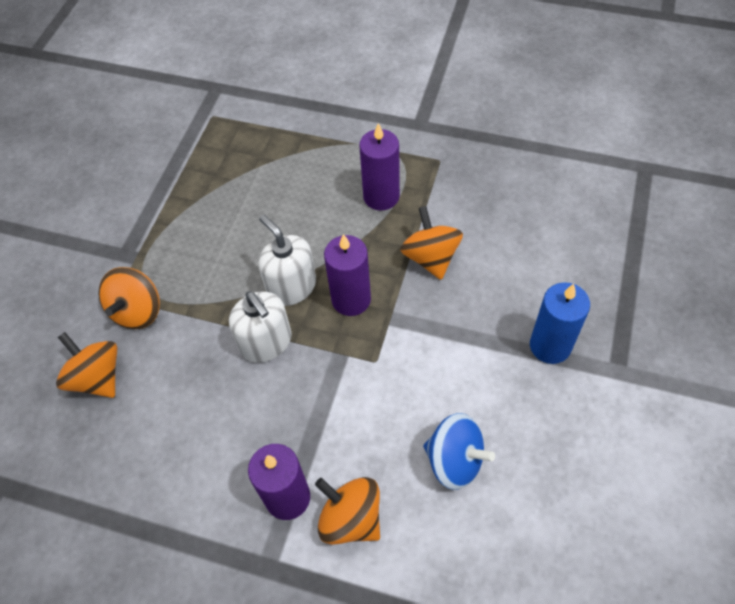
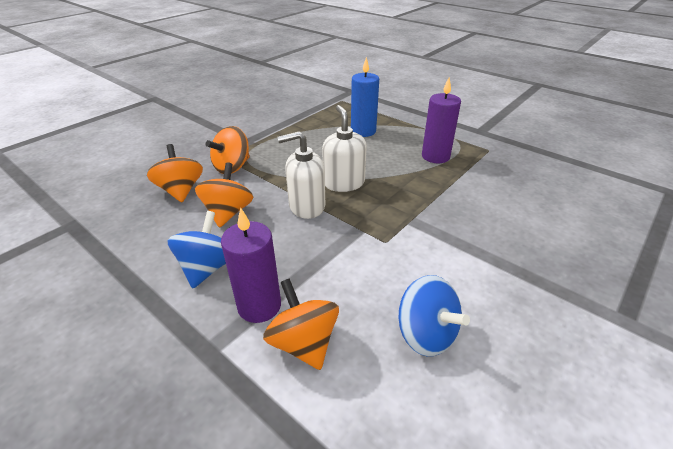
camera: 20 degrees right, 20 degrees down
white soap dispenser [229,291,292,363] -> white soap dispenser turned 90 degrees clockwise [277,131,325,219]
purple candle [324,234,371,316] -> none
orange spinning top [400,206,463,280] -> orange spinning top moved to [195,162,253,228]
blue candle [530,282,590,364] -> blue candle moved to [351,57,379,137]
none -> blue spinning top [167,211,226,288]

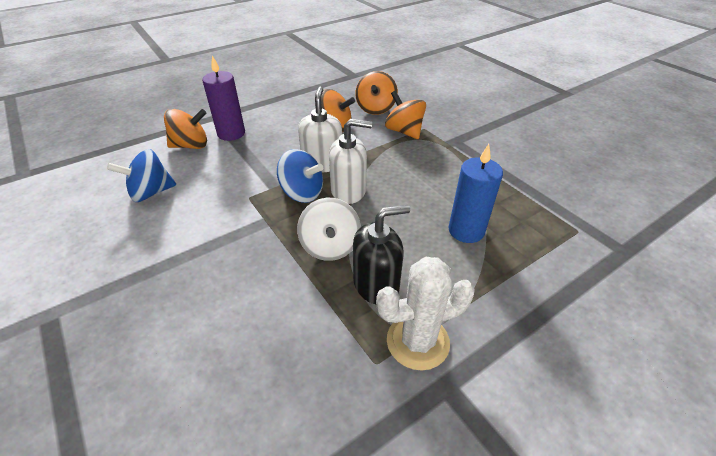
camera: 105 degrees right, 5 degrees up
orange spinning top [147,144,203,202] -> orange spinning top turned 105 degrees clockwise [356,71,398,115]
blue spinning top [167,211,226,288] -> blue spinning top moved to [277,149,323,203]
purple candle [422,77,461,163] -> black soap dispenser [353,205,410,304]
none -> white spinning top [297,198,361,261]
none -> white cactus [376,257,475,370]

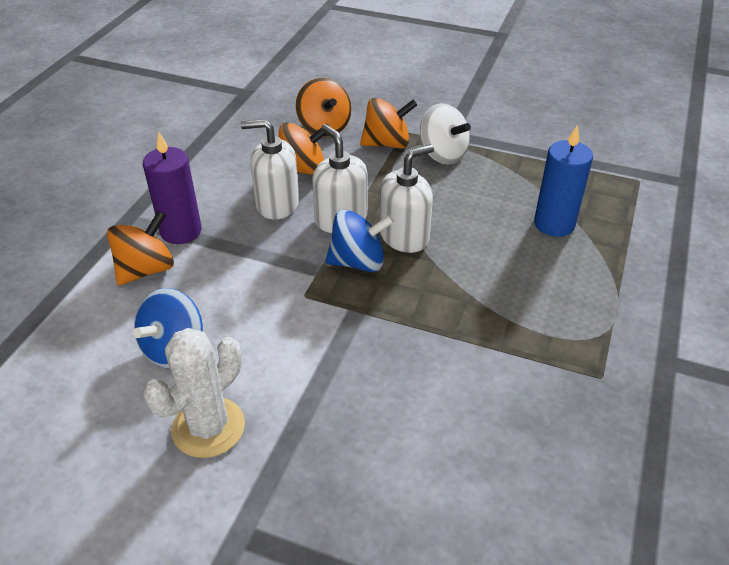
camera: 35 degrees left, 0 degrees up
white spinning top [297,198,361,261] -> white spinning top moved to [420,103,471,164]
black soap dispenser [353,205,410,304] -> none
white cactus [376,257,475,370] -> white cactus moved to [143,328,245,458]
orange spinning top [385,91,426,139] -> orange spinning top turned 150 degrees clockwise [360,98,417,149]
none -> white soap dispenser [241,119,299,220]

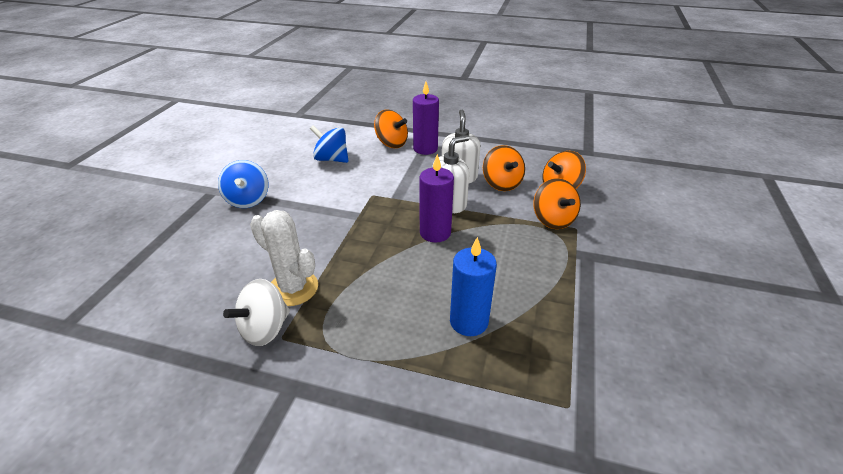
camera: 85 degrees right, 5 degrees down
white cactus [143,328,245,458] -> white cactus moved to [250,210,318,306]
blue spinning top [326,209,394,272] -> blue spinning top moved to [218,160,268,208]
white soap dispenser [380,144,434,253] -> purple candle [419,154,454,242]
white spinning top [420,103,471,164] -> white spinning top moved to [223,279,290,346]

